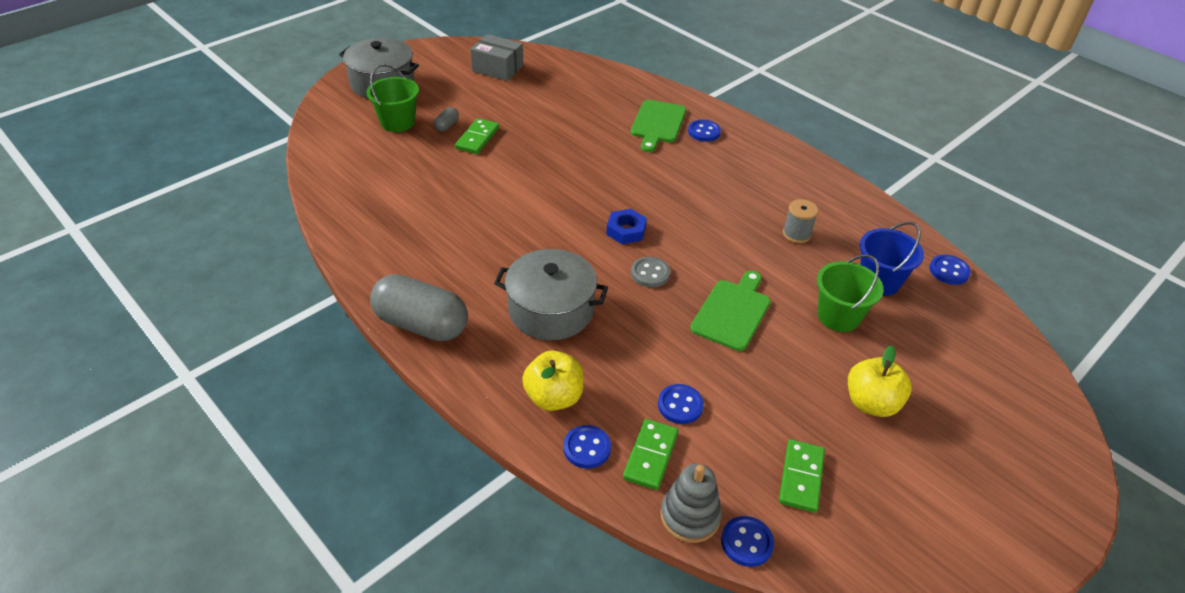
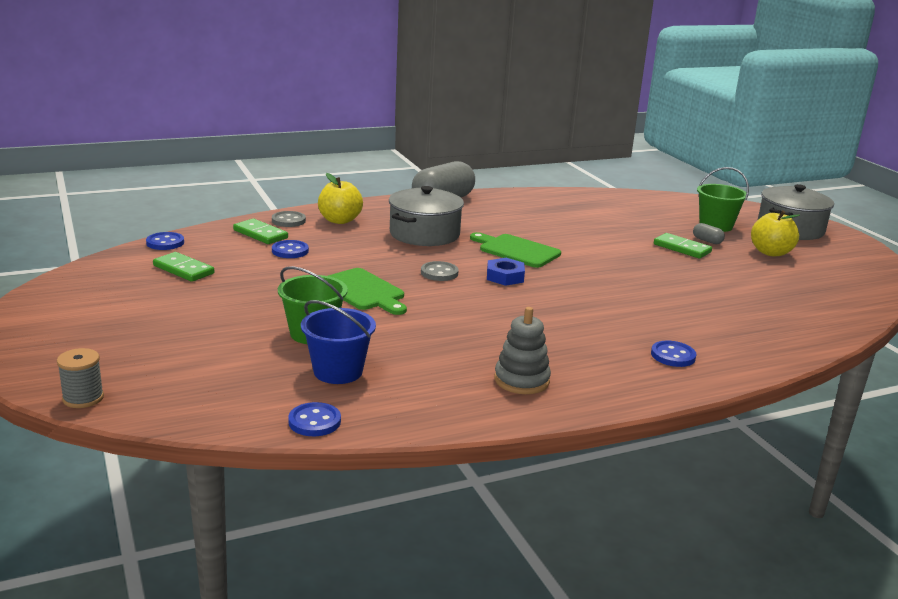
camera: 110 degrees right, 20 degrees down
grey box [470,34,523,81] -> none
blue button [564,425,611,469] -> grey button [272,211,306,227]
green cutting board [631,100,686,152] -> green cutting board moved to [470,232,561,268]
grey stacking toy [660,464,722,543] -> grey stacking toy moved to [494,307,551,394]
grey spool [783,199,818,243] -> grey spool moved to [57,348,104,408]
yellow apple [848,345,912,417] -> yellow apple moved to [751,210,800,256]

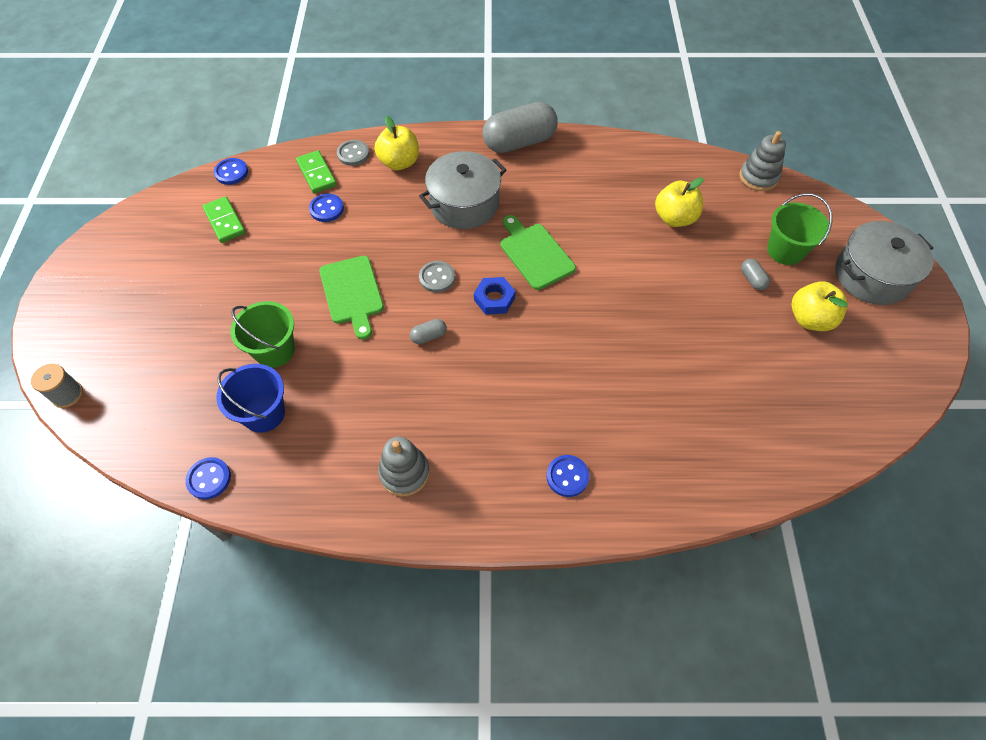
camera: 25 degrees right, 35 degrees up
green domino [654,233,712,259] -> none
none -> grey capsule [410,319,447,344]
none -> yellow apple [655,177,704,227]
none -> grey stacking toy [739,131,786,191]

